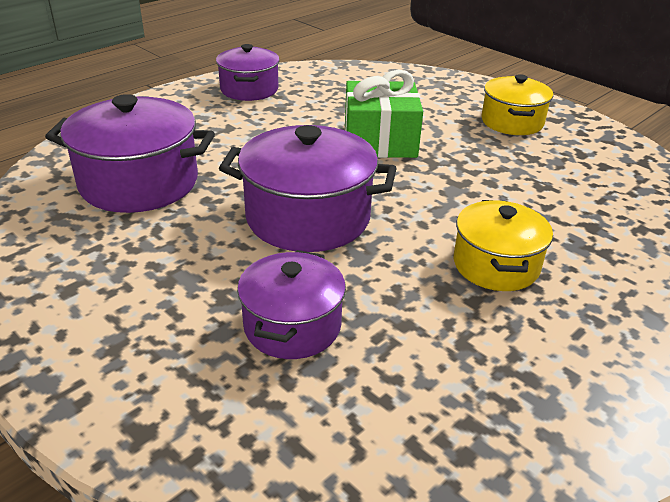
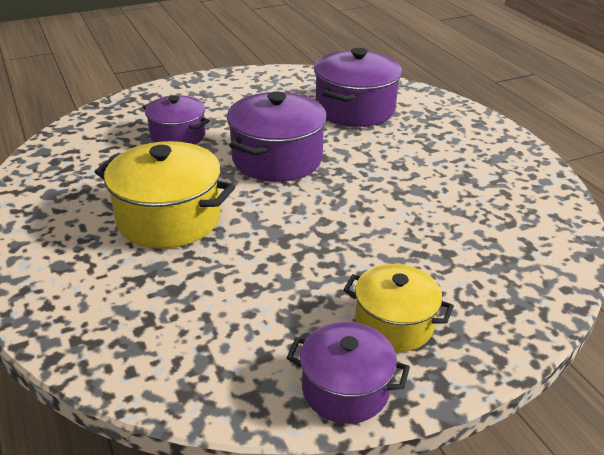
camera: 110 degrees right, 0 degrees up
purple pot [216,44,280,101] -> purple pot moved to [287,322,410,424]
green gift [345,70,423,158] -> none
yellow pot [454,200,553,291] -> yellow pot [95,141,235,249], size x1.57

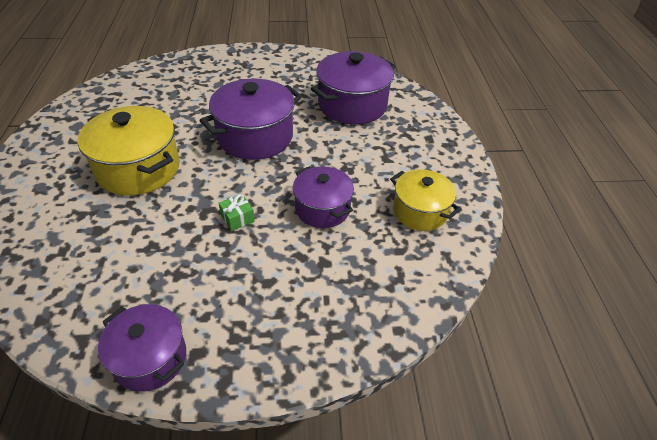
camera: 20 degrees right, 10 degrees up
purple pot [143,95,210,144] -> purple pot moved to [293,166,354,228]
yellow pot [343,264,454,352] -> yellow pot moved to [390,169,461,231]
none -> green gift [219,194,255,231]

